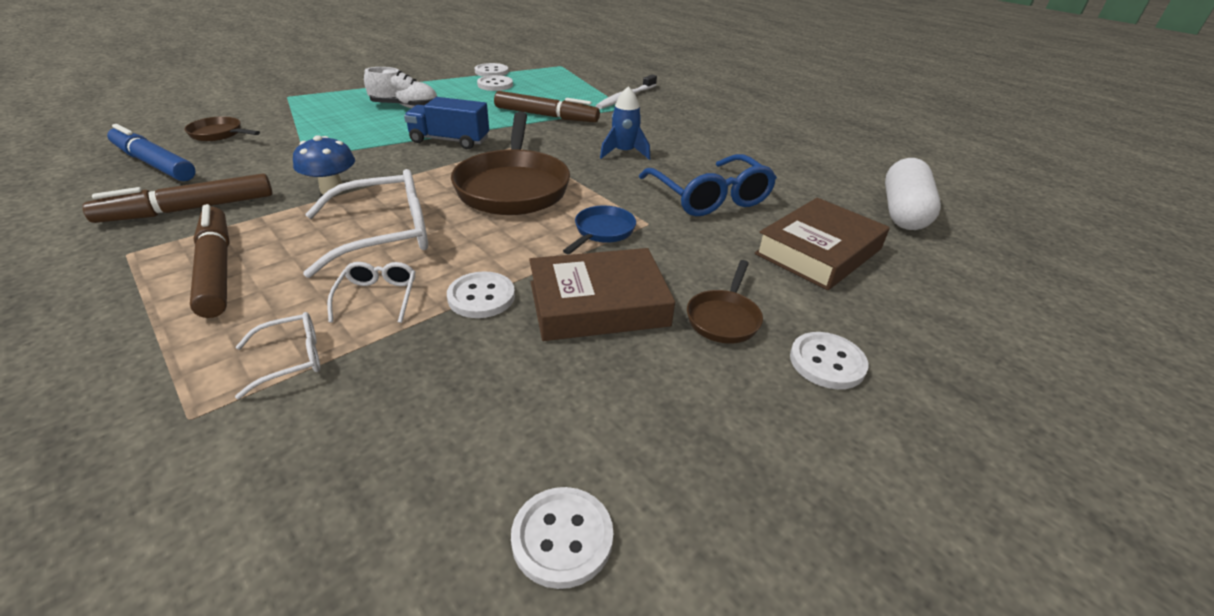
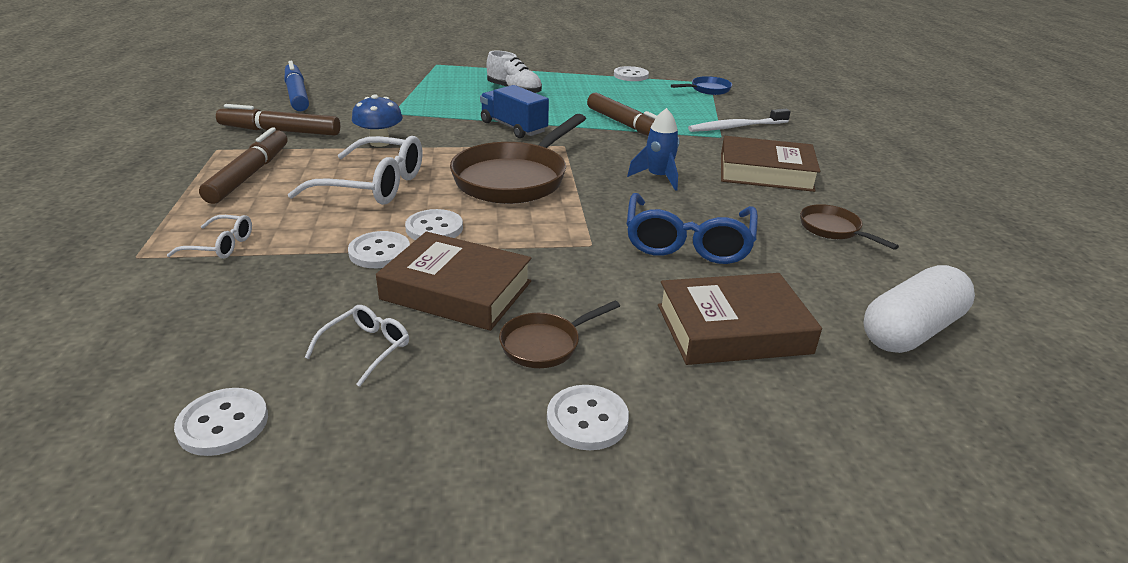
camera: 35 degrees right, 5 degrees down
brown pan [184,116,260,141] -> brown pan moved to [800,204,899,250]
white glasses [327,262,415,323] -> white glasses moved to [305,305,409,387]
white button [477,75,513,91] -> white button moved to [405,209,463,240]
blue pan [563,206,636,254] -> blue pan moved to [671,76,732,95]
none -> brown book [721,136,820,192]

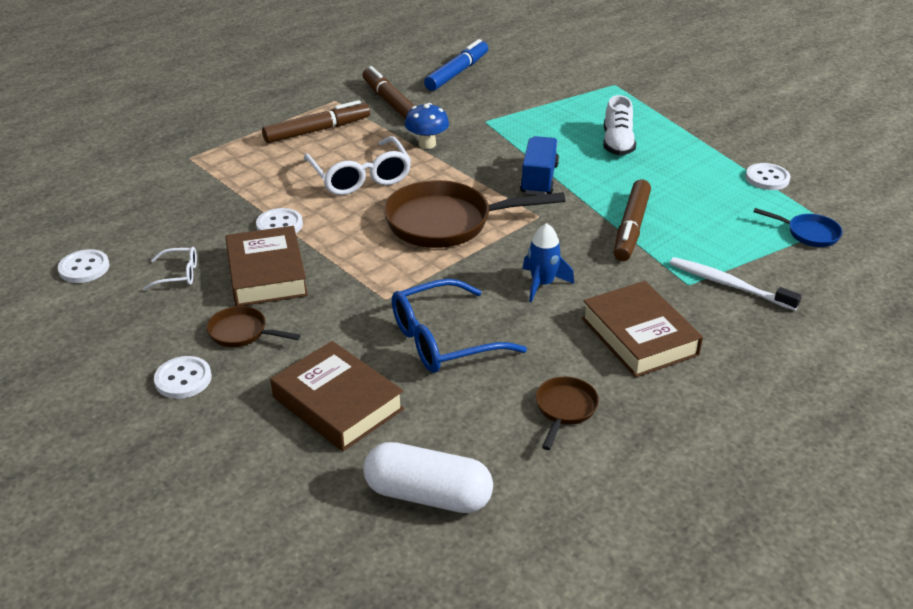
camera: 55 degrees right, 5 degrees up
white glasses [167,215,252,259] -> none
white button [405,209,463,240] -> none

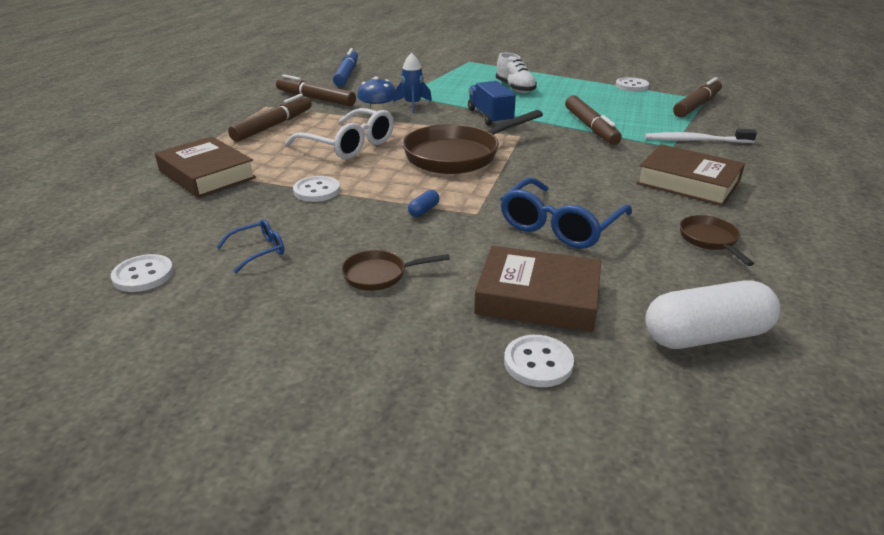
camera: 30 degrees left, 5 degrees down
white glasses [143,247,197,290] -> blue glasses [216,219,284,273]
white button [154,356,212,399] -> white button moved to [504,335,574,387]
brown book [225,226,308,306] -> brown book moved to [155,136,256,198]
blue rocket [523,223,574,302] -> blue rocket moved to [393,53,432,113]
blue pan [753,208,843,247] -> brown marker [673,77,722,118]
none -> blue capsule [408,190,439,217]

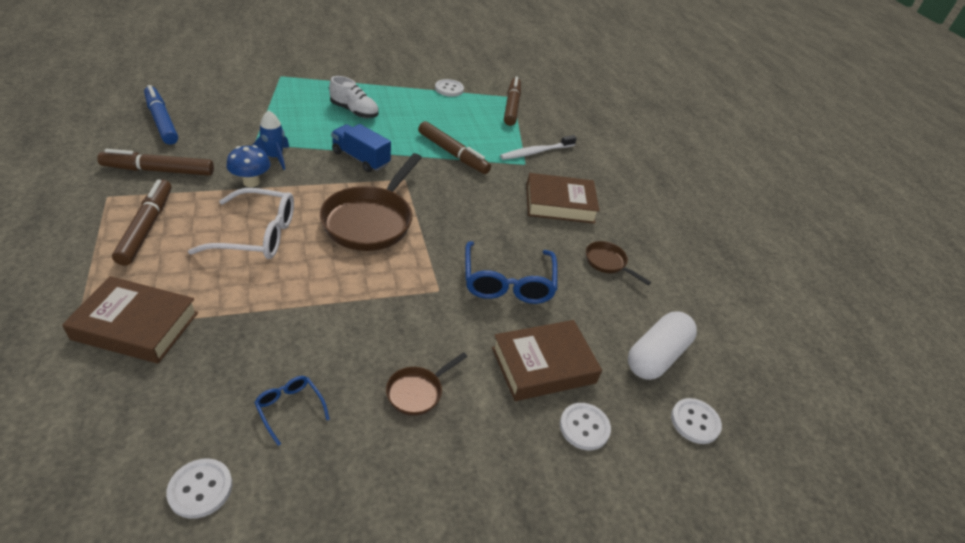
camera: 40 degrees left, 10 degrees up
blue glasses [216,219,284,273] -> blue glasses turned 60 degrees counterclockwise [254,376,330,446]
white button [293,176,340,202] -> white button moved to [671,398,722,444]
blue capsule [408,190,439,217] -> none

